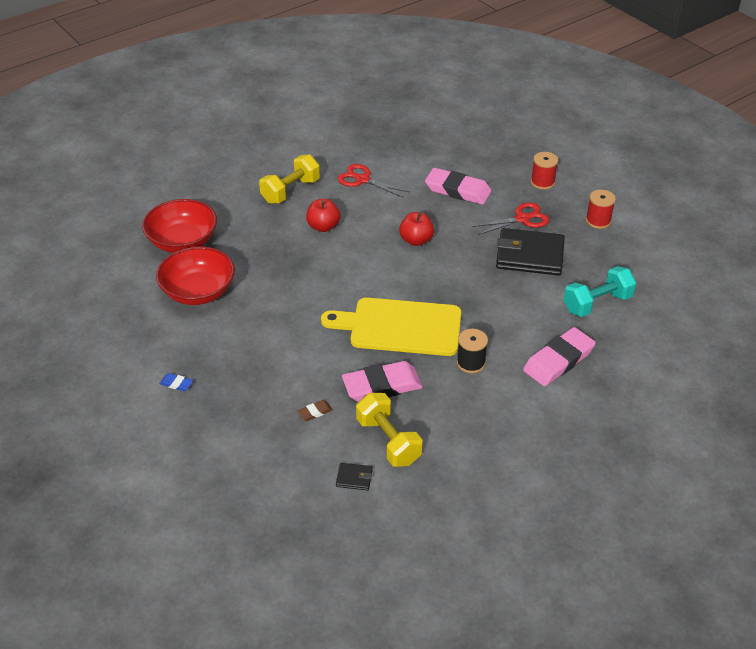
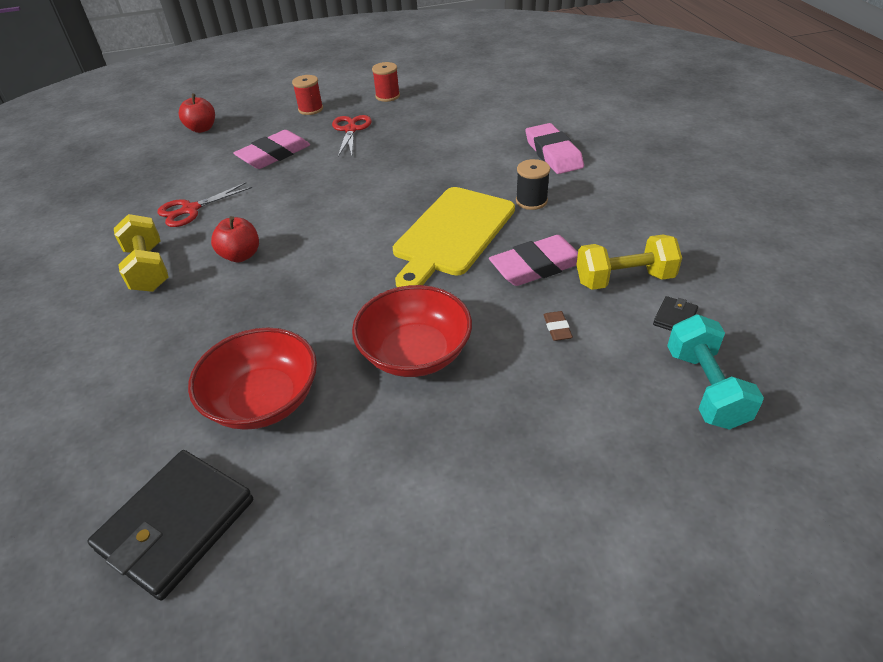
camera: 65 degrees left, 0 degrees up
red bowl [142,199,217,253] -> red bowl moved to [352,285,472,377]
blue eraser [160,373,193,391] -> none
pink eraser [342,361,423,402] -> pink eraser turned 60 degrees clockwise [489,235,578,286]
red apple [399,212,434,246] -> red apple moved to [179,94,215,133]
black wallet [496,228,565,276] -> black wallet moved to [87,450,253,600]
turquoise dumbbell [564,266,637,317] -> turquoise dumbbell moved to [667,315,764,430]

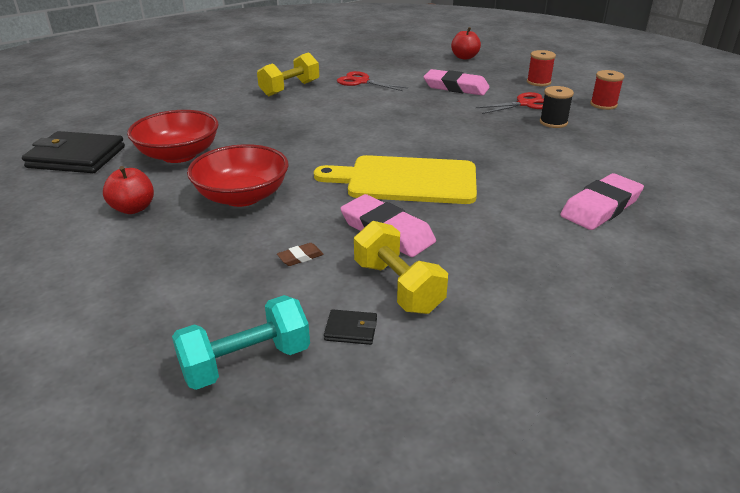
camera: 65 degrees right, 10 degrees down
red apple [211,216,259,262] -> red apple moved to [103,166,154,214]
black spool [516,159,550,210] -> black spool moved to [540,86,574,128]

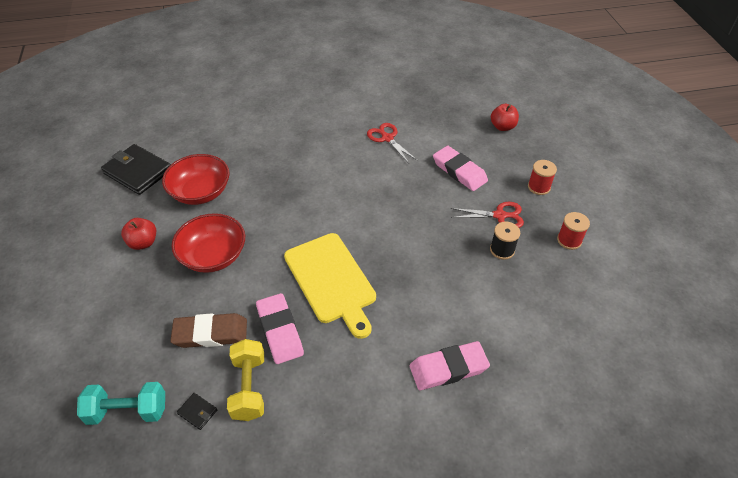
camera: 25 degrees right, 15 degrees up
yellow dumbbell [257,52,319,96] -> none
brown eraser [277,243,324,266] -> brown eraser [170,313,247,348], size x2.34
yellow cutting board [314,155,477,204] -> yellow cutting board turned 150 degrees counterclockwise [284,233,376,339]

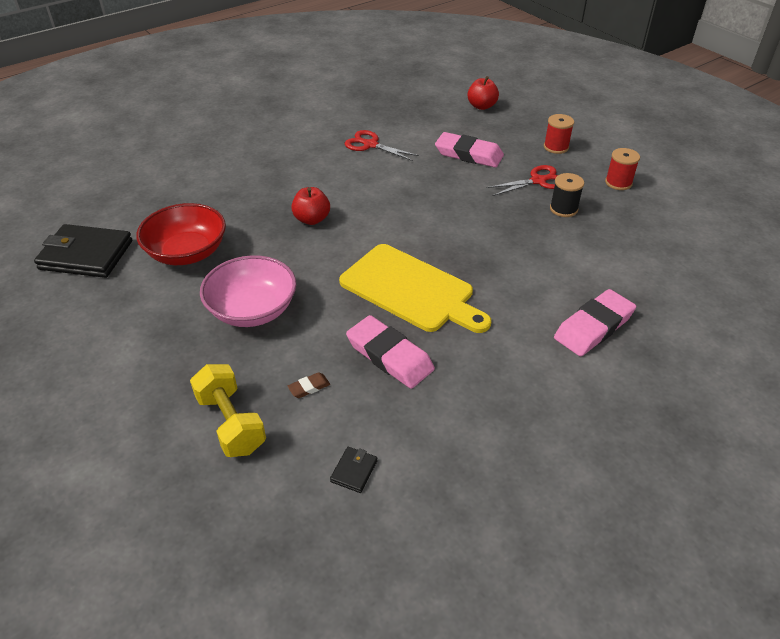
camera: 25 degrees left, 5 degrees down
turquoise dumbbell [77,382,165,425] -> none
red apple [121,218,156,250] -> red apple moved to [291,187,330,225]
brown eraser [170,313,247,348] -> brown eraser [287,372,330,398], size x0.43
red bowl [172,213,245,273] -> pink bowl [200,255,296,327]
black wallet [177,393,217,430] -> black wallet turned 75 degrees counterclockwise [330,447,378,493]
yellow dumbbell [227,339,264,421] -> yellow dumbbell moved to [190,364,266,457]

